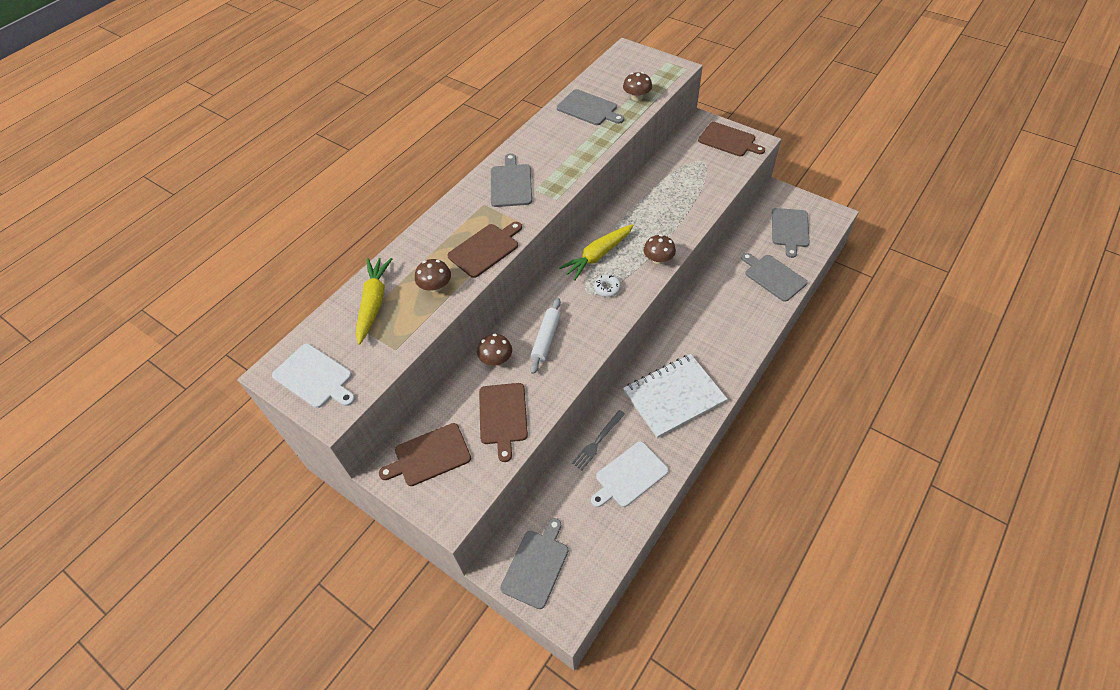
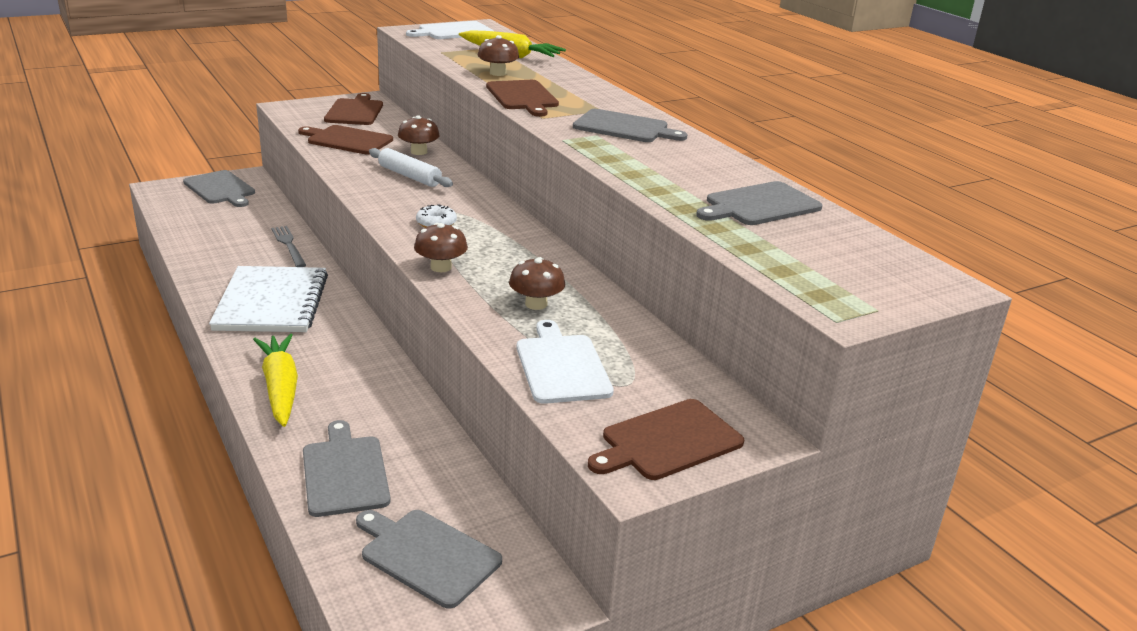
camera: 110 degrees right, 25 degrees down
yellow carrot [559,224,634,280] -> yellow carrot moved to [253,334,298,427]
white cutting board [591,441,668,507] -> white cutting board moved to [516,320,614,404]
brown mushroom [623,72,652,101] -> brown mushroom moved to [509,257,565,310]
grey cutting board [741,253,808,302] -> grey cutting board turned 90 degrees counterclockwise [303,420,391,517]

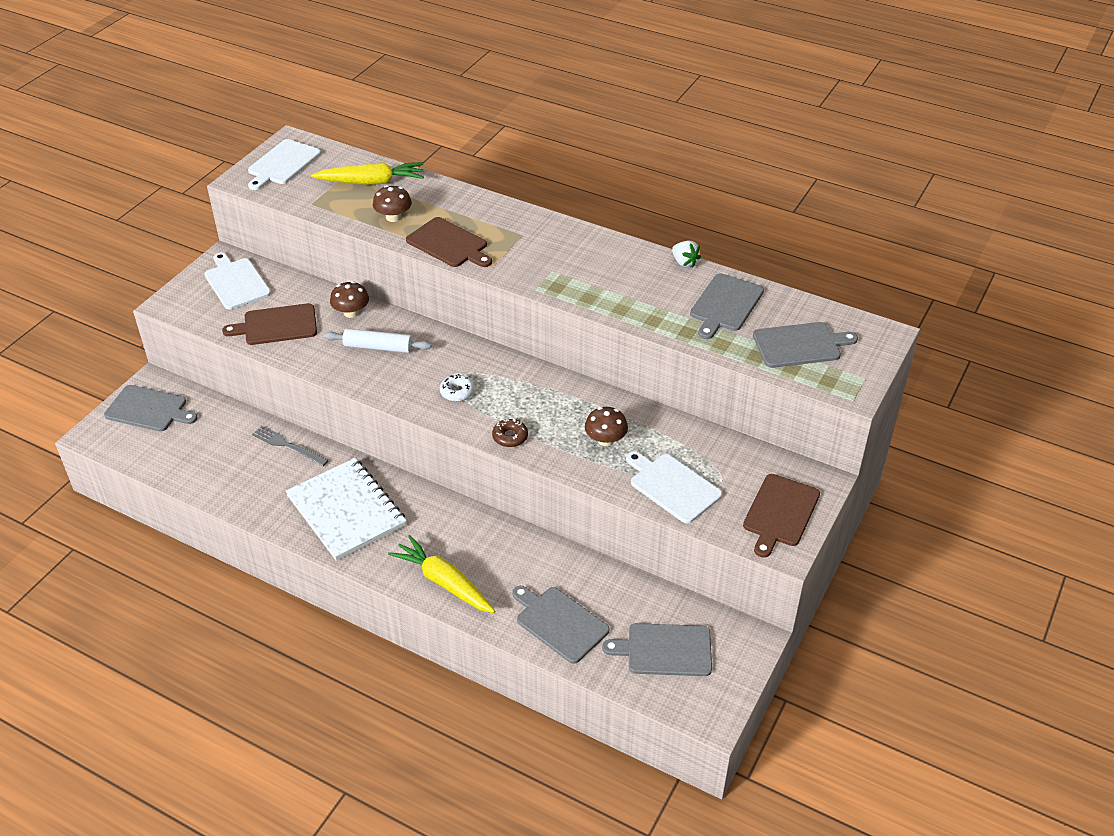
camera: 30 degrees left, 15 degrees up
brown cutting board [324,93,383,125] -> white cutting board [205,252,271,309]
brown mushroom [414,223,468,272] -> brown donut [492,419,528,447]
grey cutting board [573,109,688,142] -> grey cutting board moved to [753,322,858,368]
none -> white strawberry [672,241,701,267]

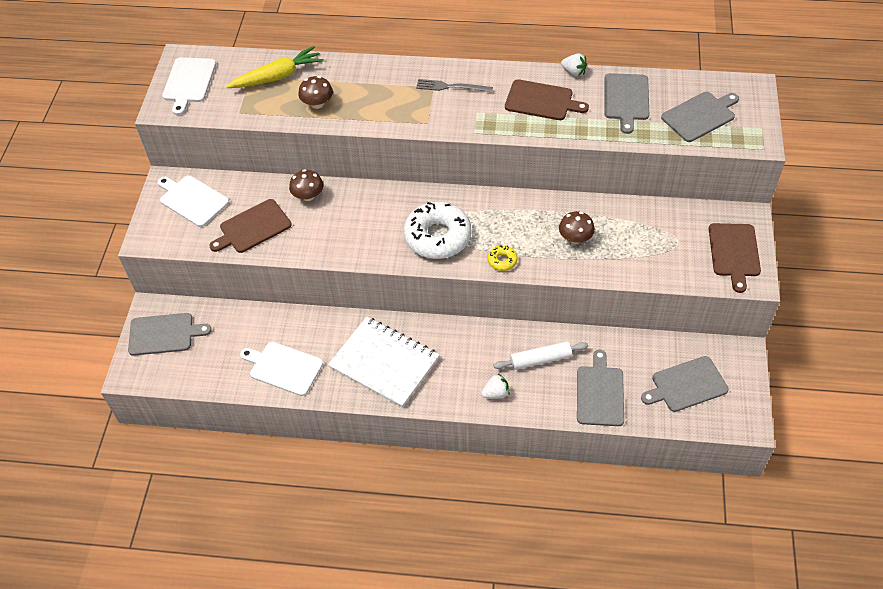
camera: 20 degrees left, 10 degrees up
grey fork [252,426,329,466] -> grey fork moved to [416,79,493,93]
white rolling pin [324,329,431,353] -> white rolling pin moved to [494,341,588,370]
yellow carrot [388,535,495,613] -> white strawberry [481,374,509,399]
brown cutting board [406,217,492,267] -> brown cutting board moved to [505,79,589,120]
white donut [440,374,474,402] -> white donut [404,202,471,259], size x2.30
brown donut [492,419,528,447] -> yellow donut [488,245,517,271]
grey cutting board [512,586,610,664] -> grey cutting board turned 75 degrees clockwise [577,350,624,426]
white cutting board [626,451,722,524] -> white cutting board moved to [240,342,323,396]

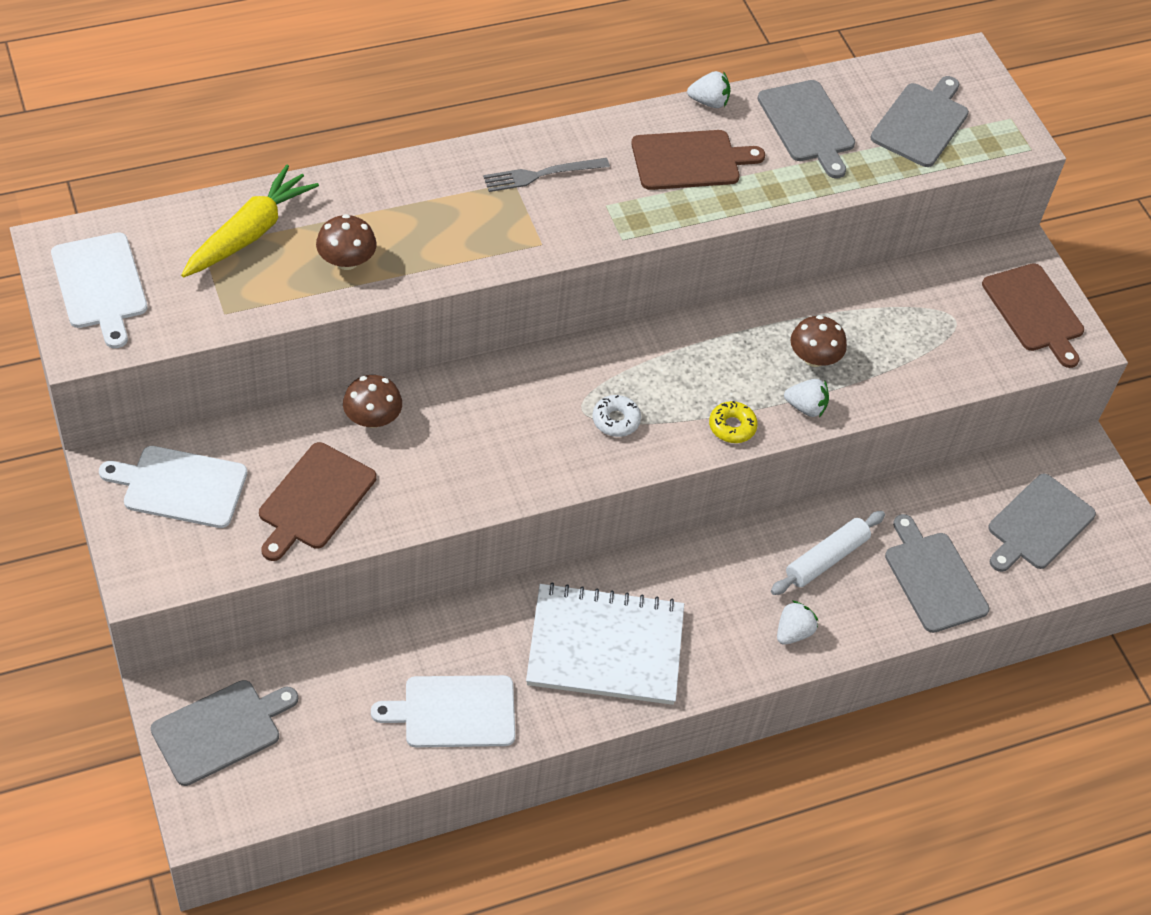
camera: 35 degrees left, 0 degrees up
white donut [404,202,471,259] -> white donut [593,395,641,437], size x0.44
none -> white strawberry [784,379,829,417]

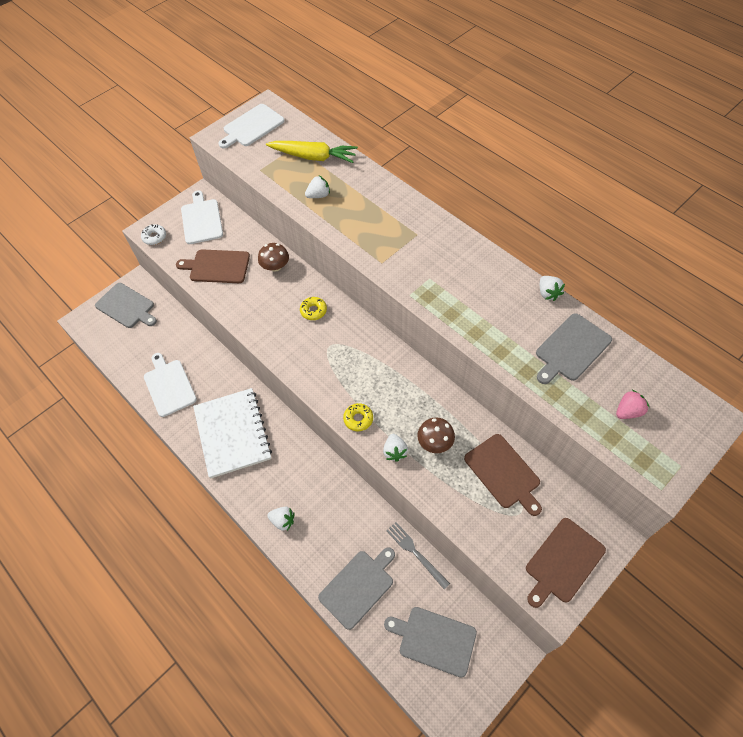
camera: 75 degrees right, 5 degrees up
brown mushroom [316,214,377,270] -> white strawberry [305,175,330,198]
grey fork [483,158,610,192] -> grey fork moved to [386,522,450,589]
white donut [593,395,641,437] -> white donut moved to [141,224,166,245]
brown cutting board [631,130,765,190] -> brown cutting board moved to [464,434,542,516]
white rolling pin [771,511,885,595] -> none
grey cutting board [871,76,969,167] -> pink strawberry [616,390,649,419]
none -> yellow donut [300,297,327,320]

